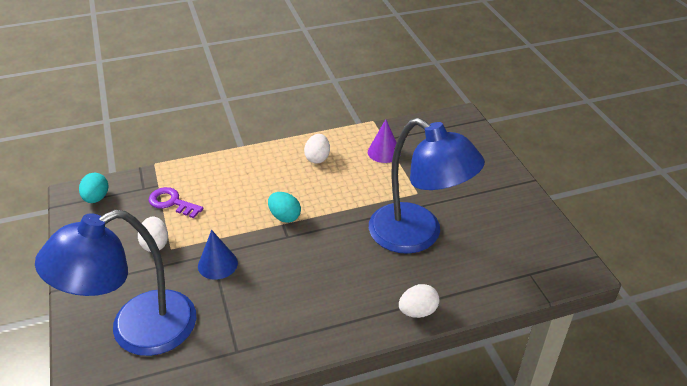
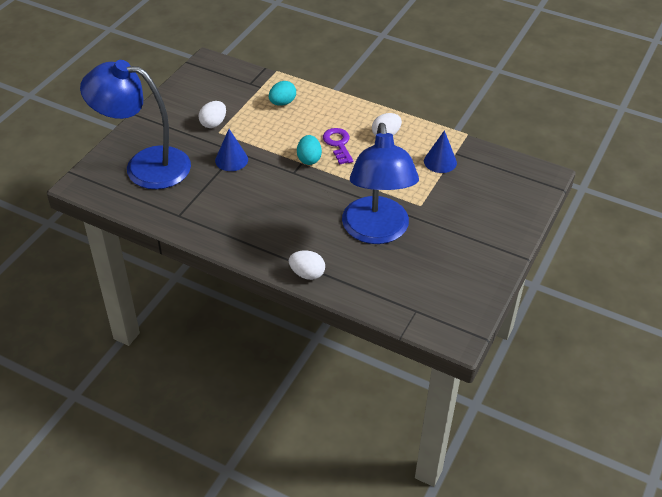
camera: 45 degrees right, 5 degrees up
turquoise egg [79,173,108,203] -> turquoise egg moved to [269,81,296,106]
purple key [149,187,204,218] -> purple key moved to [323,128,353,165]
purple cone [368,119,401,163] -> blue cone [424,130,457,173]

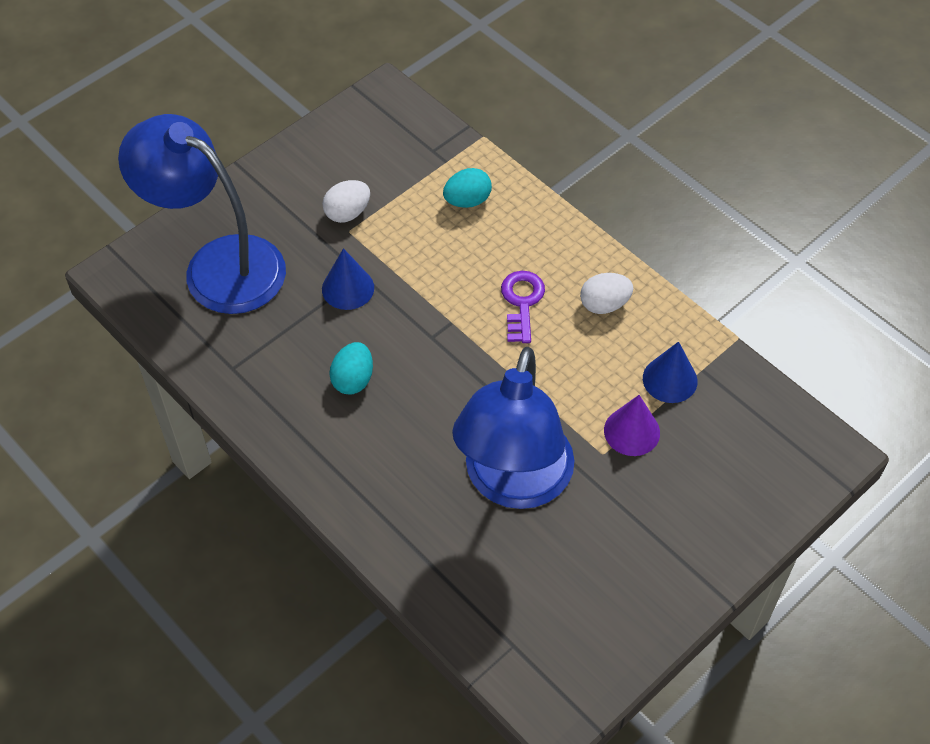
camera: 20 degrees right, 10 degrees up
white egg [289,250,325,280] -> none
turquoise egg [297,135,322,165] -> turquoise egg moved to [329,342,373,395]
none -> purple cone [604,395,660,456]

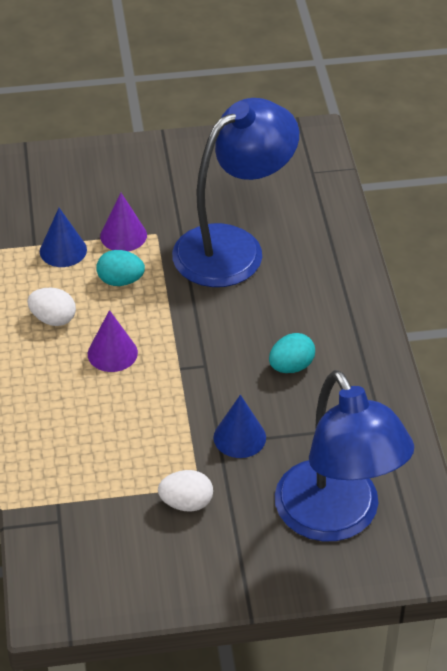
camera: 145 degrees left, 10 degrees down
turquoise egg [443,168,492,208] -> turquoise egg moved to [96,250,145,286]
purple key [501,271,545,343] -> purple cone [88,310,138,372]

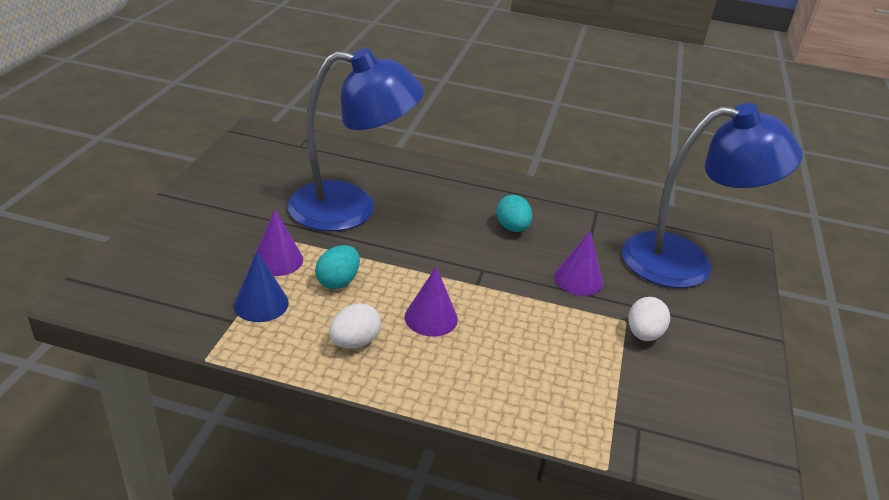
camera: 70 degrees left, 10 degrees down
blue lamp [172,98,299,287] -> blue lamp turned 105 degrees clockwise [287,48,424,231]
blue cone [214,395,266,458] -> purple cone [554,231,603,296]

